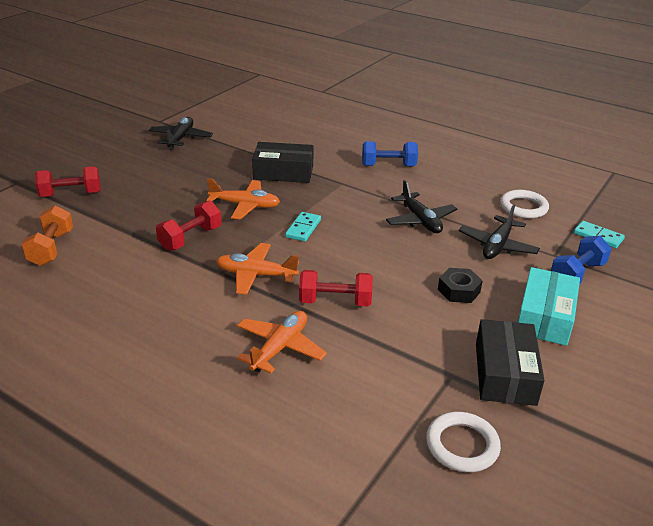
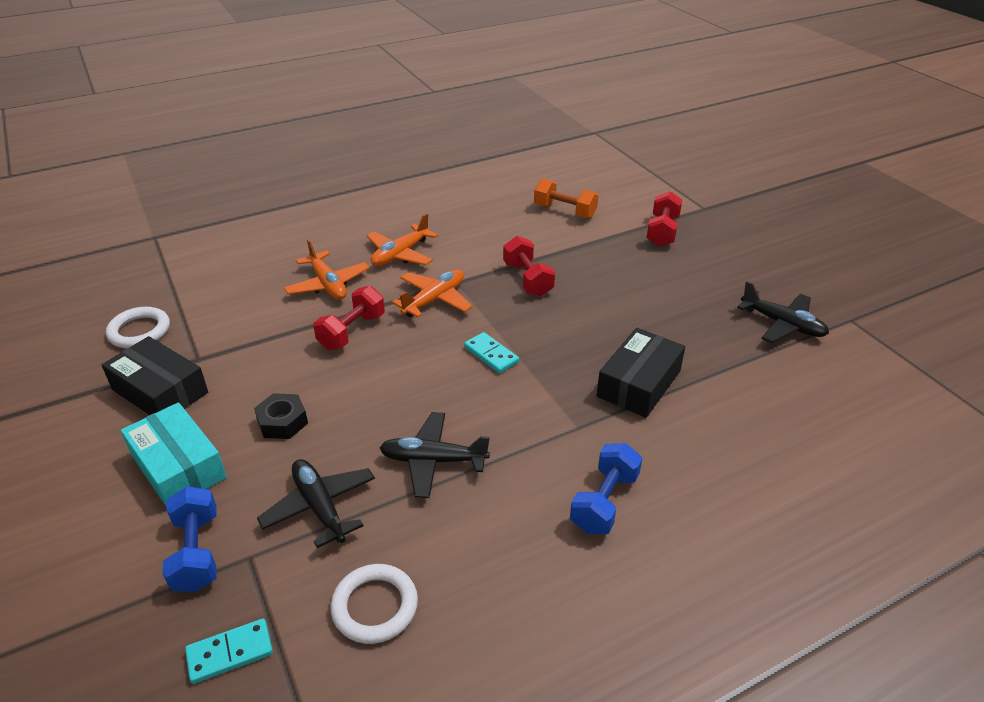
camera: 120 degrees right, 5 degrees up
orange plane [207,178,280,219] -> orange plane moved to [367,213,438,266]

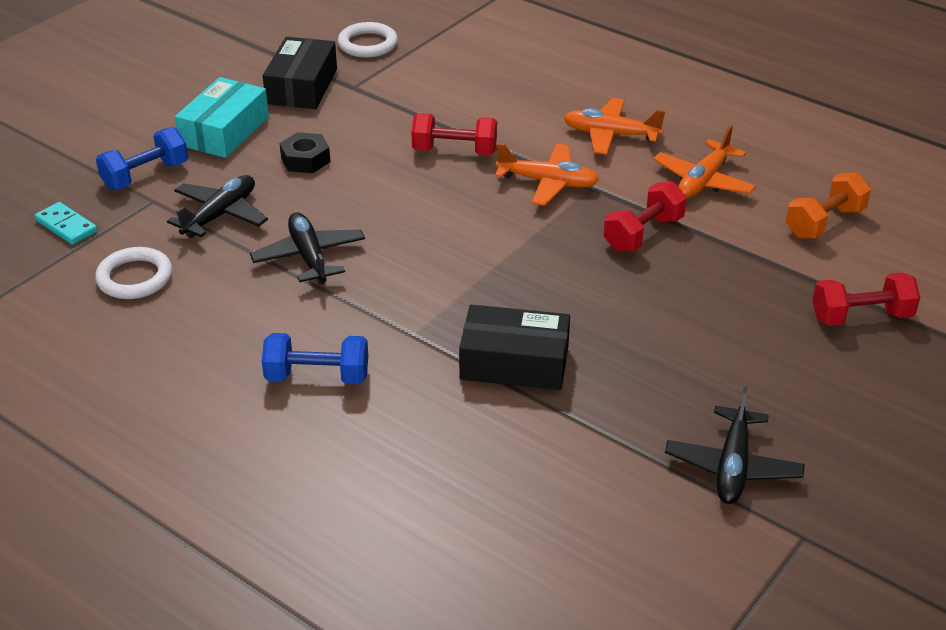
camera: 65 degrees right, 0 degrees up
orange plane [284,239,370,299] -> orange plane moved to [653,125,756,198]
turquoise domino [464,332,519,373] -> none
orange dumbbell [534,178,598,219] -> orange dumbbell turned 45 degrees clockwise [786,172,871,239]

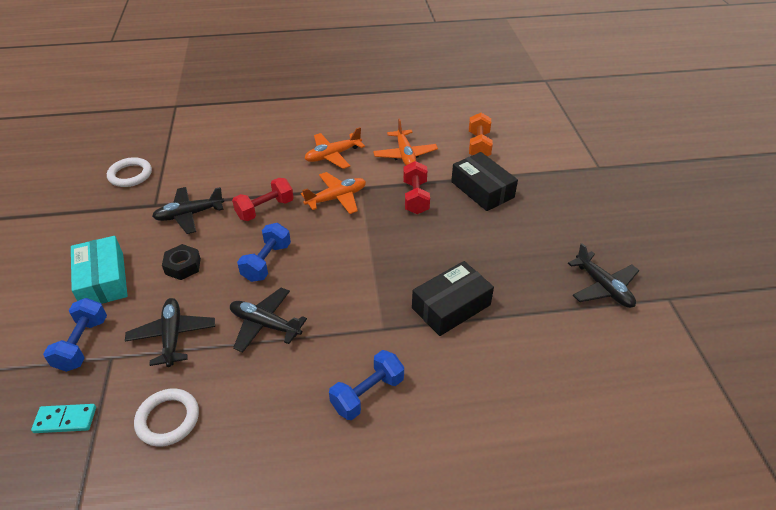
camera: 45 degrees left, 5 degrees up
black box [263,37,337,109] -> black box moved to [451,152,518,211]
red dumbbell [812,272,920,326] -> none
none -> black plane [152,187,224,234]
none -> blue dumbbell [237,223,291,282]

